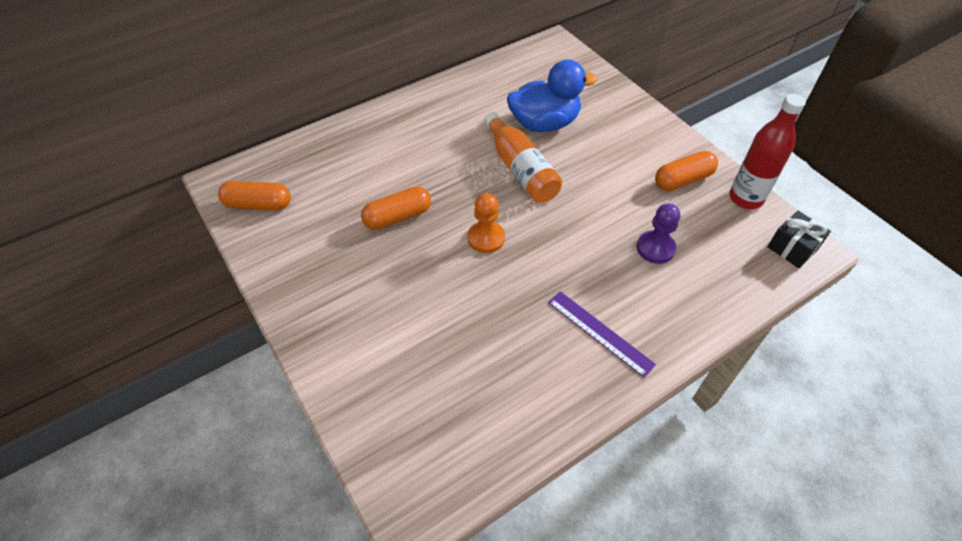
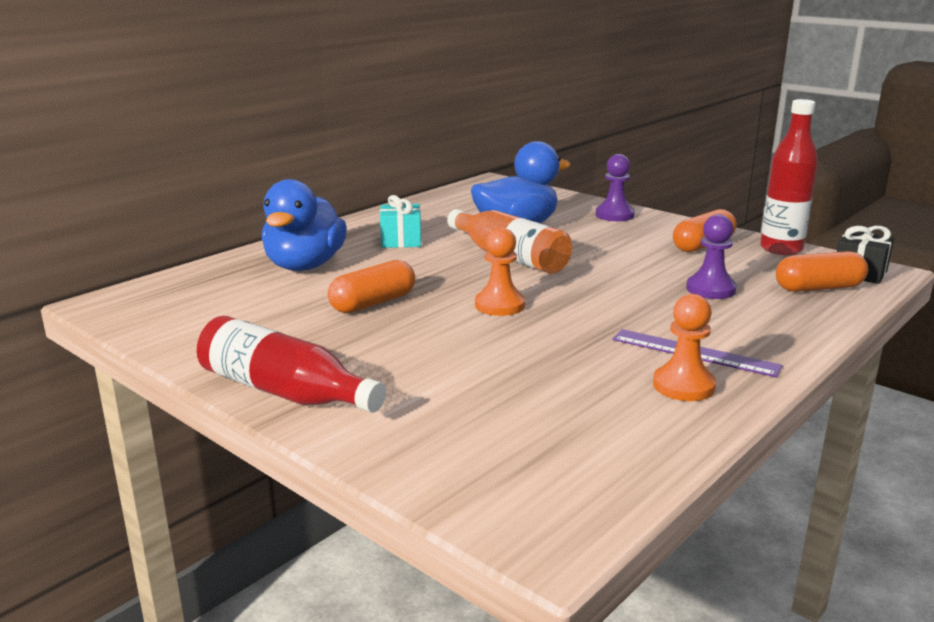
camera: 15 degrees left, 30 degrees down
orange capsule [218,181,291,211] -> orange capsule moved to [776,251,868,292]
none -> red bottle [197,316,386,413]
none -> blue duck [261,179,347,271]
none -> turquoise gift [380,195,421,248]
none -> purple pawn [596,154,635,221]
none -> orange pawn [653,294,716,401]

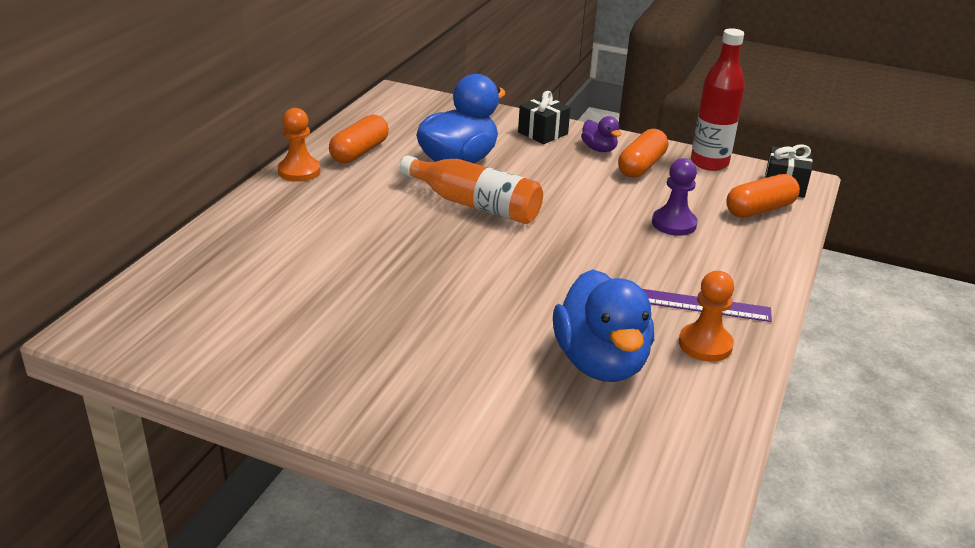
camera: 20 degrees left, 10 degrees up
red bottle [197,316,386,413] -> none
blue duck [261,179,347,271] -> blue duck moved to [553,269,654,382]
orange capsule [328,260,415,313] -> orange capsule moved to [329,114,389,163]
turquoise gift [380,195,421,248] -> none
orange pawn [475,227,525,316] -> orange pawn moved to [278,108,321,182]
purple pawn [596,154,635,221] -> black gift [518,91,571,144]
none -> purple duck [581,116,622,152]

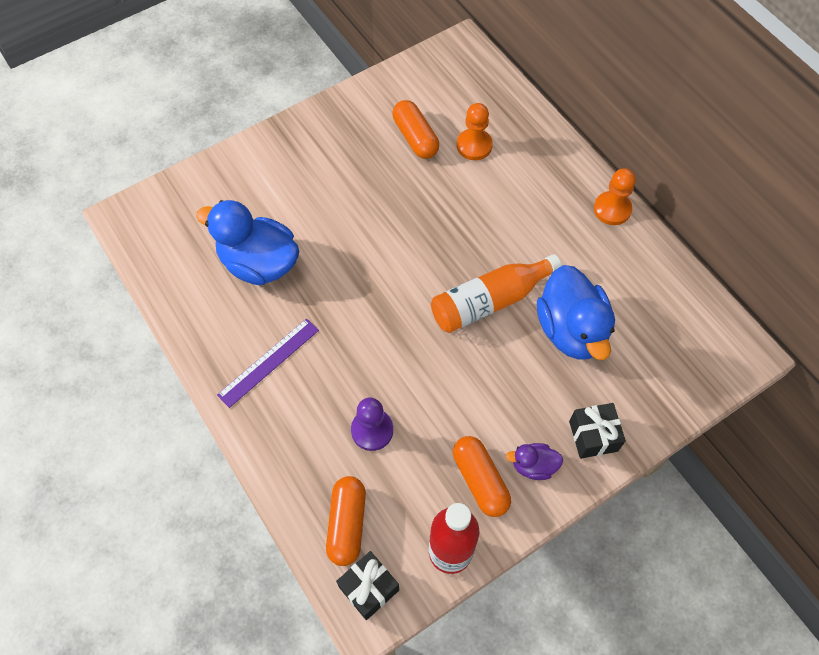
camera: 125 degrees right, 30 degrees up
orange capsule [329,114,389,163] -> orange capsule moved to [393,100,439,159]
orange pawn [679,271,734,362] -> orange pawn moved to [457,103,493,160]

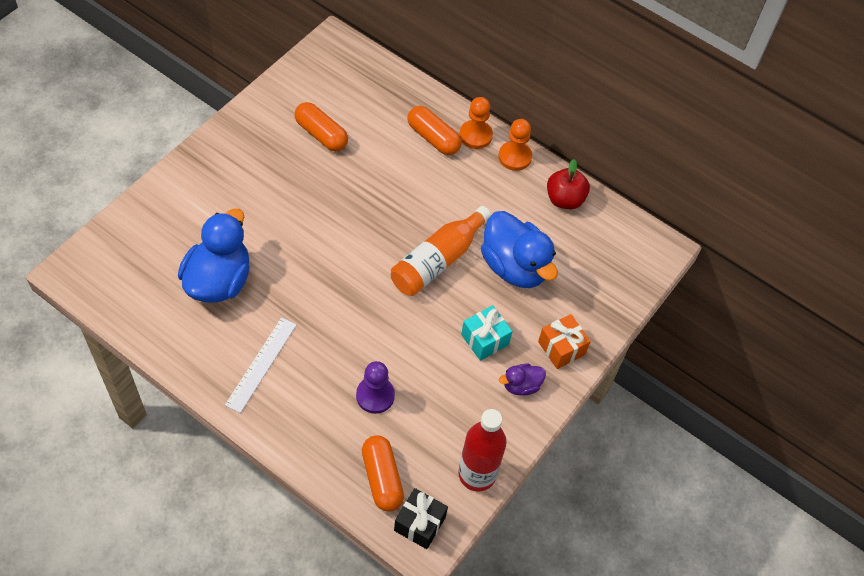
camera: 25 degrees left, 5 degrees down
blue duck [196,200,300,286] -> blue duck turned 105 degrees clockwise [178,209,250,303]
purple ruler [217,318,319,408] -> white ruler [225,317,297,413]
orange capsule [453,436,511,517] -> orange capsule moved to [408,106,461,155]
orange pawn [457,103,493,160] -> orange pawn moved to [459,97,493,149]
black gift [569,403,626,459] -> orange gift [538,314,591,369]
none -> turquoise gift [461,305,513,361]
none -> red apple [547,159,590,209]

